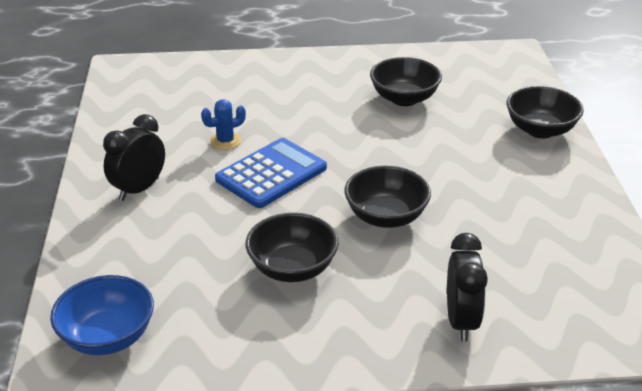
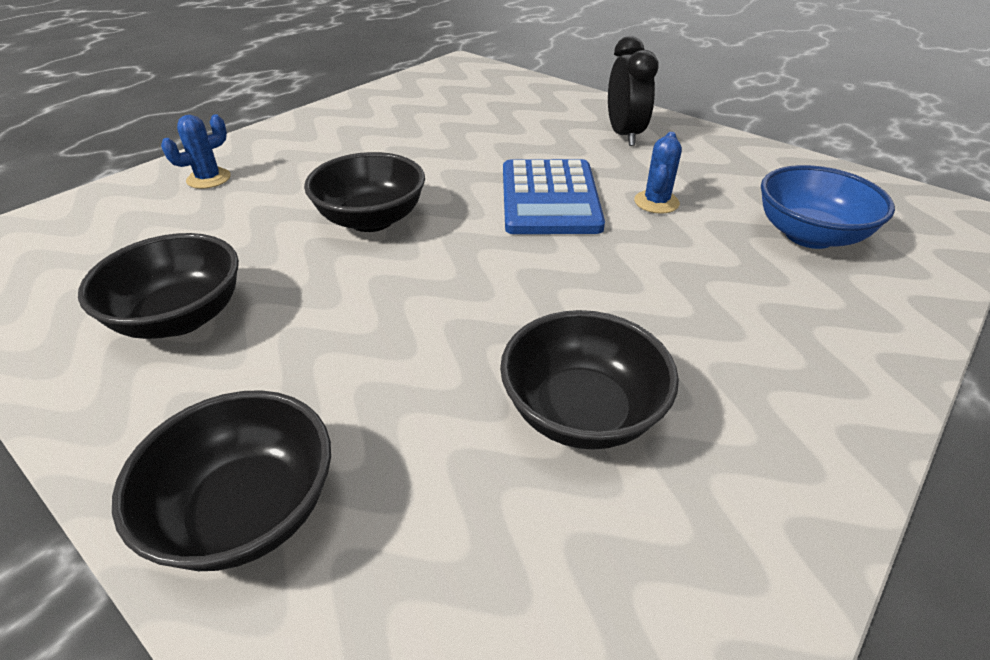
camera: 135 degrees right, 5 degrees up
blue bowl [50,275,154,355] -> blue bowl moved to [761,165,895,249]
black bowl [246,213,339,282] -> black bowl moved to [78,233,239,339]
black clock [447,233,488,342] -> blue cactus [161,114,231,189]

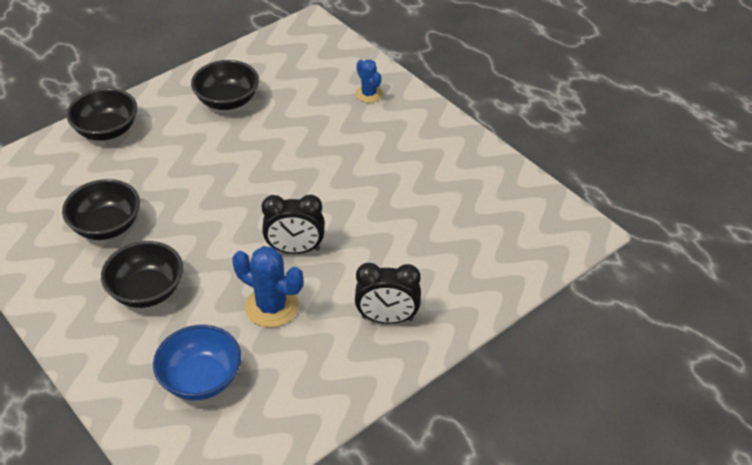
camera: 100 degrees right, 5 degrees up
black bowl [304,152,425,232] -> black bowl moved to [101,241,183,308]
blue calculator [503,159,605,234] -> black clock [261,195,325,254]
blue cactus [634,132,682,214] -> blue cactus [232,246,303,328], size x1.64

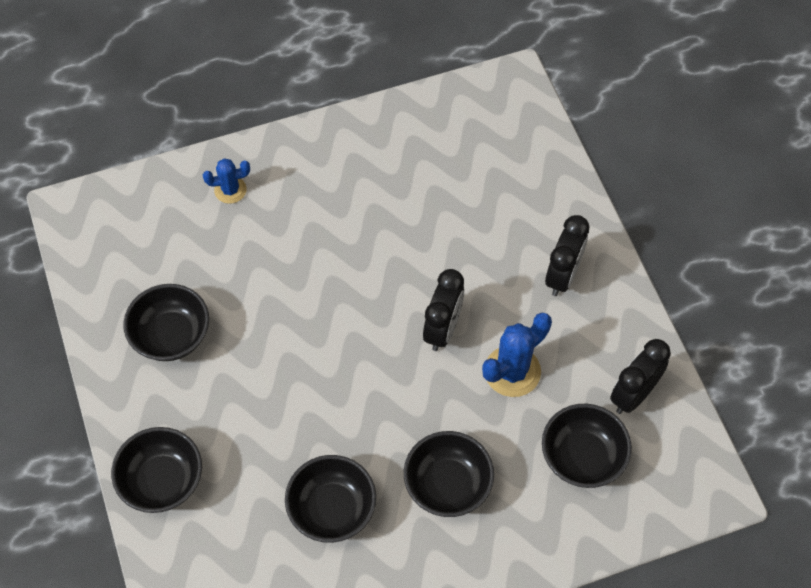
camera: 70 degrees left, 15 degrees up
blue bowl [153,325,241,400] -> black bowl [542,404,632,488]
none -> black clock [610,339,671,414]

